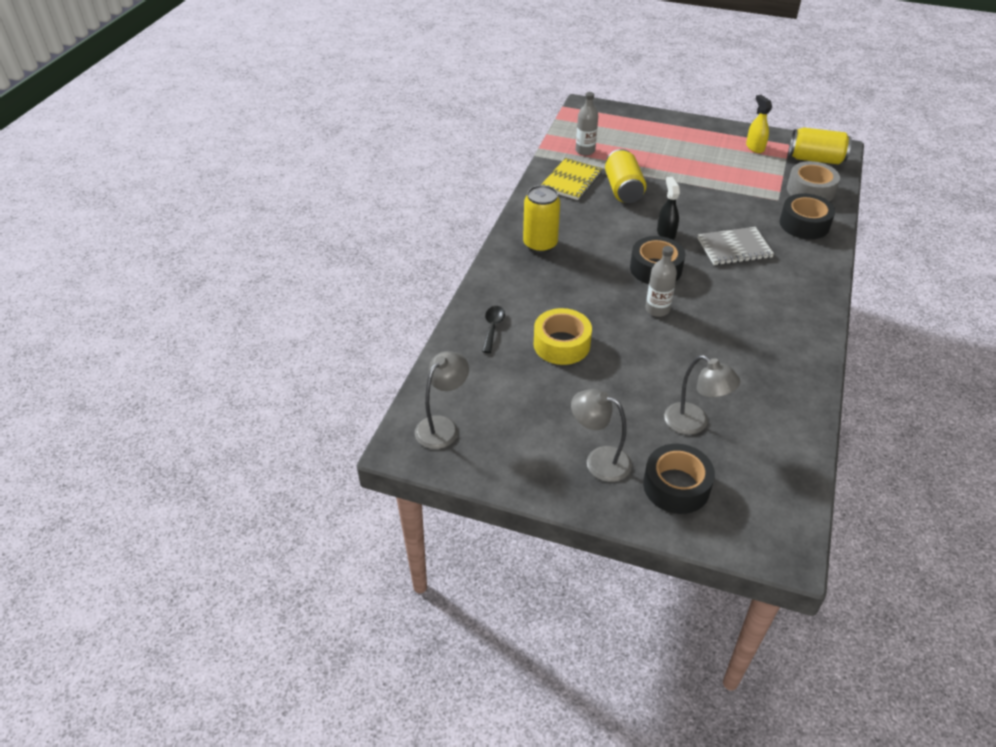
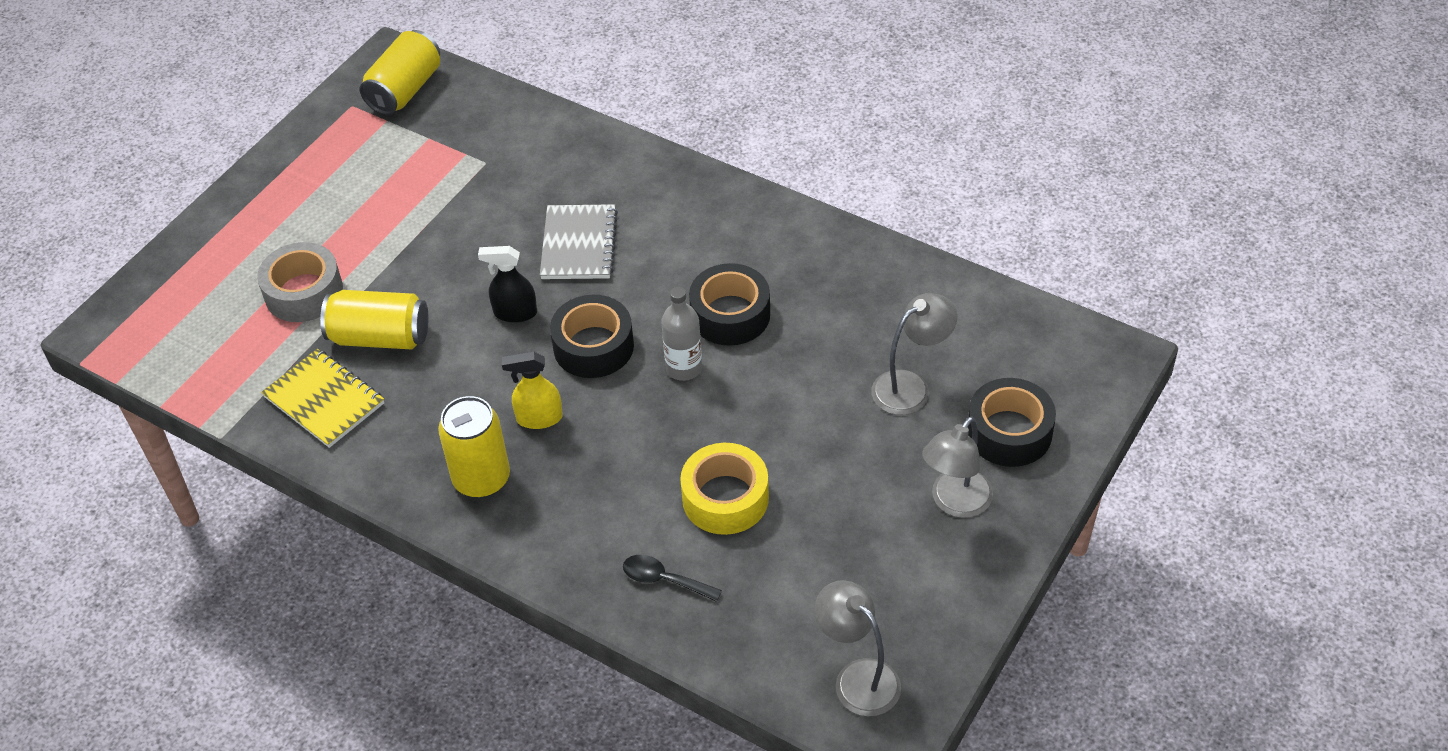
camera: 75 degrees left, 5 degrees up
grey bottle [576,92,598,155] -> none
yellow spray bottle [746,95,772,153] -> yellow spray bottle moved to [502,351,563,429]
black tape [779,193,835,239] -> black tape moved to [689,263,770,346]
grey tape [787,161,840,202] -> grey tape moved to [257,242,343,322]

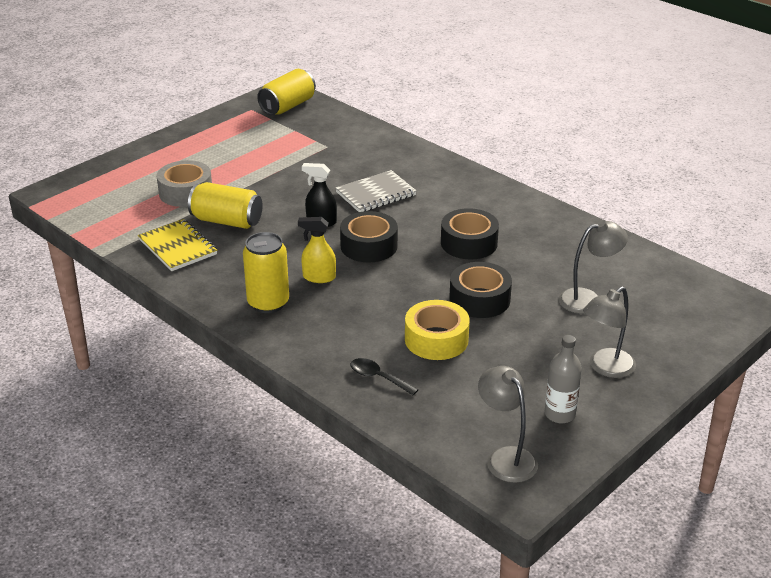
camera: 10 degrees right, 15 degrees down
grey notebook [540,204,618,279] -> grey notebook turned 45 degrees clockwise [335,170,417,212]
grey bottle [661,287,702,381] -> grey bottle moved to [545,335,582,423]
black tape [967,378,1056,467] -> black tape moved to [449,262,512,318]

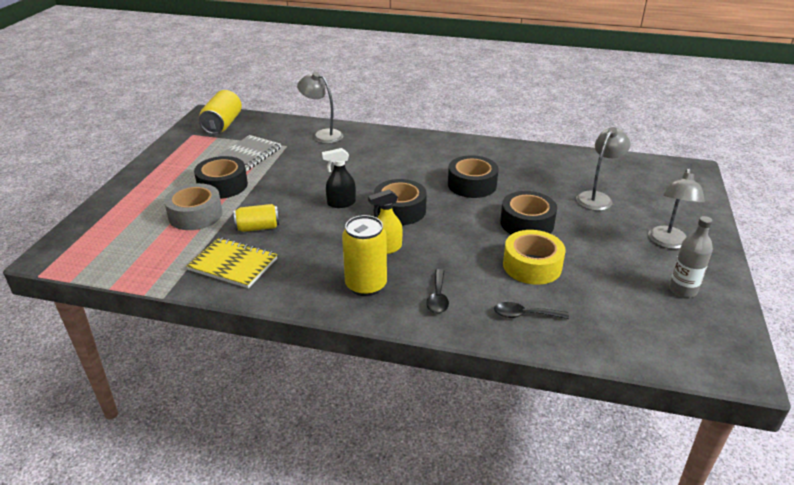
camera: 30 degrees left, 0 degrees up
yellow can [188,182,263,229] -> yellow can [234,204,279,232], size x0.65
grey notebook [335,170,417,212] -> grey notebook moved to [215,135,281,171]
grey lamp [478,366,538,483] -> grey lamp moved to [297,72,343,144]
none -> black tape [194,156,248,199]
none -> black spoon [426,269,449,314]

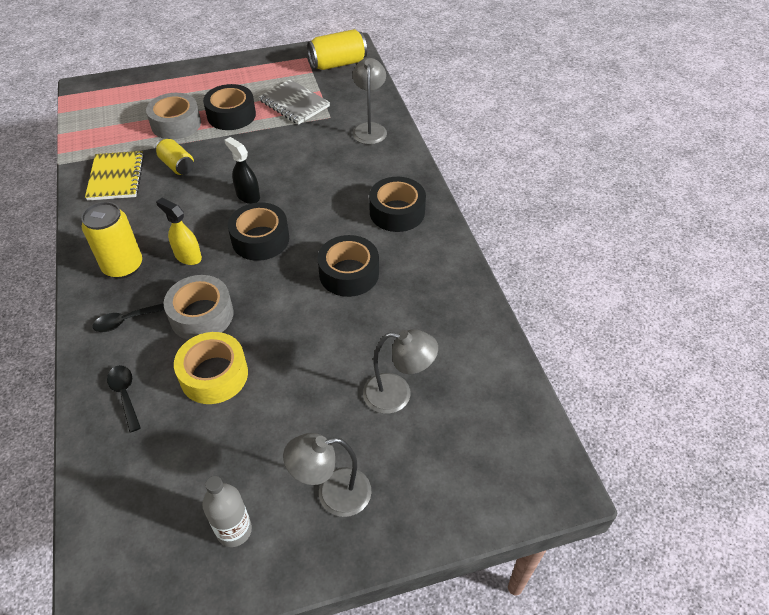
camera: 60 degrees right, 15 degrees up
grey notebook [215,135,281,171] -> grey notebook turned 45 degrees clockwise [259,79,330,125]
black tape [500,191,557,234] -> black tape moved to [369,177,426,232]
none -> grey tape [164,275,234,340]

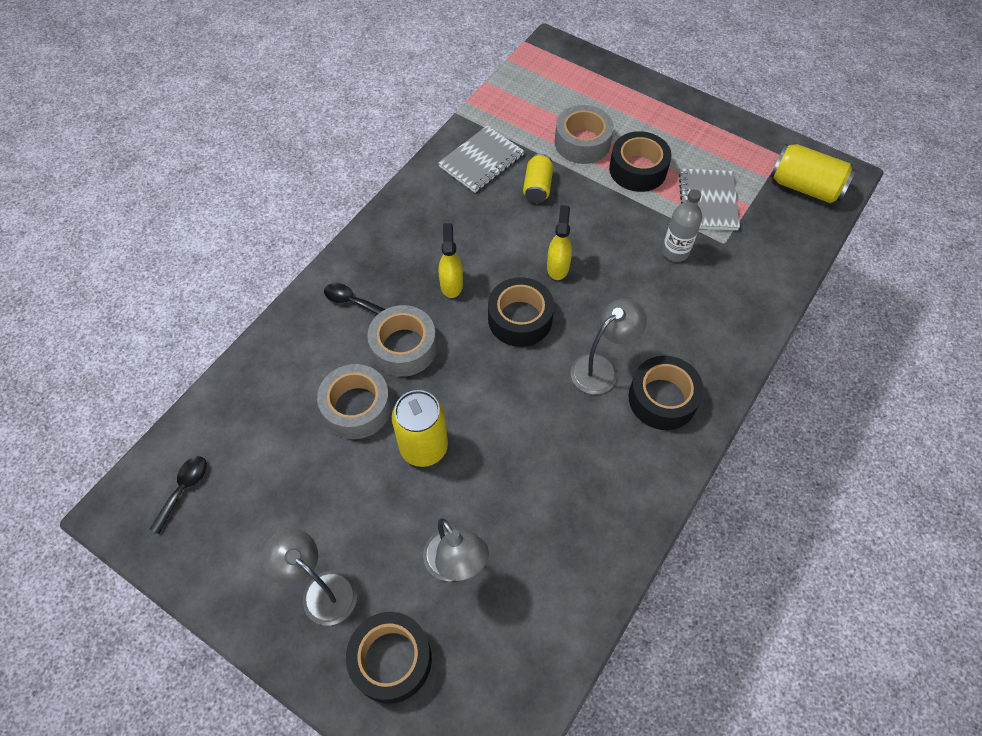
camera: 50 degrees right, 10 degrees up
yellow can [81,202,142,279] -> yellow can moved to [392,390,448,467]
yellow notebook [85,151,144,201] -> grey notebook [438,125,524,193]
black spoon [107,365,141,432] -> black spoon moved to [149,456,207,534]
yellow tape [174,332,248,404] -> grey tape [317,364,391,439]
grey bottle [202,476,252,547] -> grey bottle moved to [662,189,702,262]
black spray bottle [225,137,260,204] -> yellow spray bottle [547,205,572,280]
black tape [317,235,379,297] -> black tape moved to [346,612,432,704]
grey lamp [353,58,387,144] -> grey lamp moved to [570,299,647,395]

